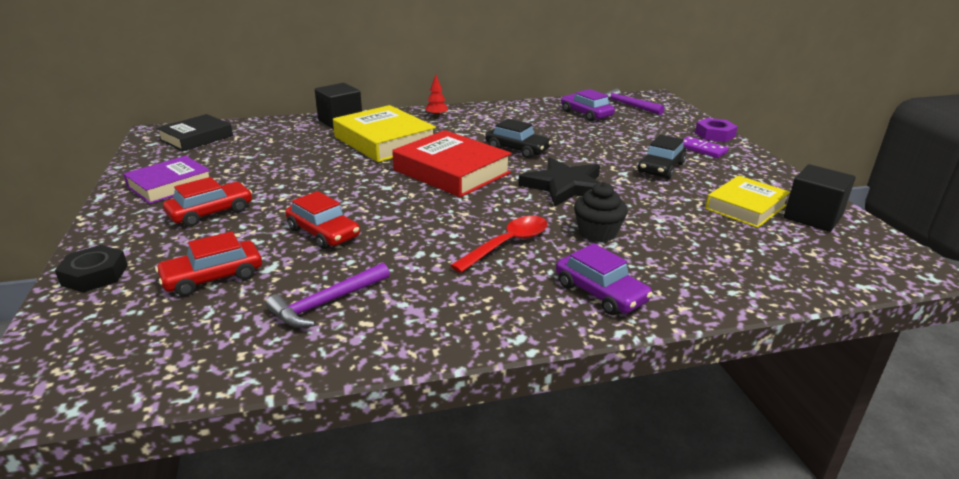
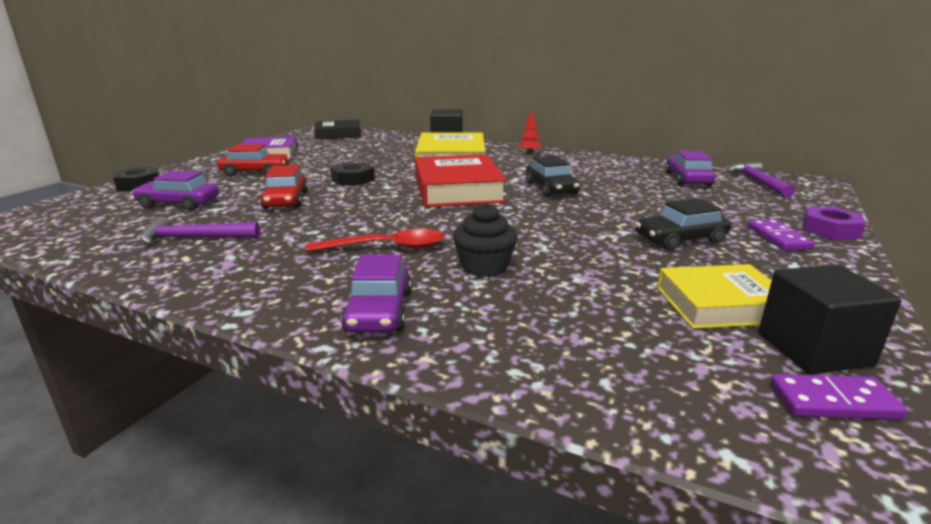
camera: 40 degrees right, 5 degrees down
red car [155,231,262,296] -> purple car [132,170,219,210]
black star [518,157,601,206] -> none
none -> black nut [330,162,375,186]
none -> purple domino [770,374,908,419]

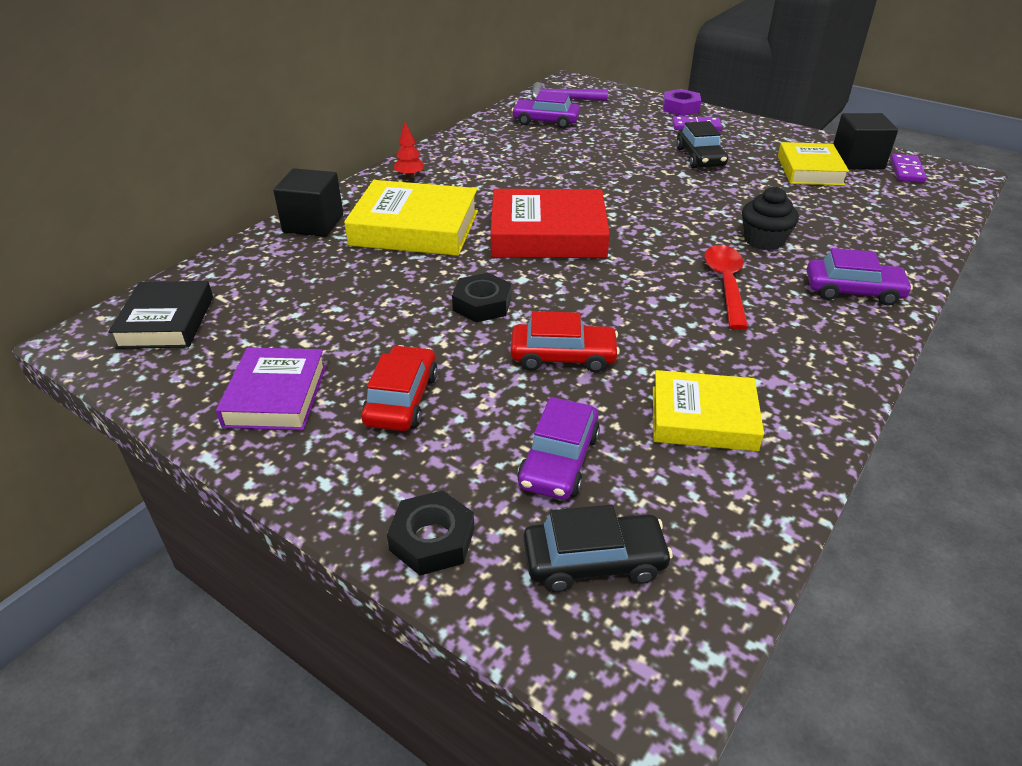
camera: 80 degrees left, 15 degrees up
purple hammer [140,217,260,245] -> yellow book [653,370,764,451]
black car [526,155,581,197] -> black car moved to [523,505,673,592]

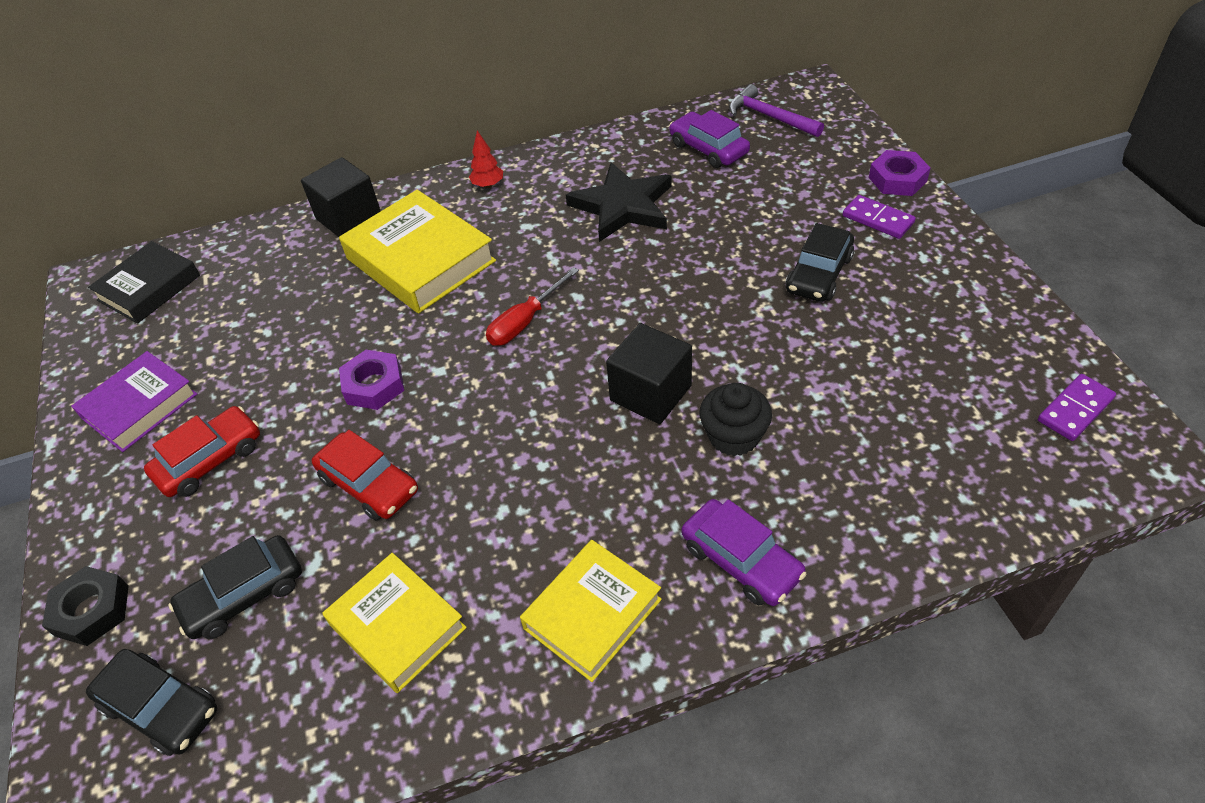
camera: 40 degrees right, 10 degrees up
black nut [452,273,511,322] -> purple nut [339,350,404,410]
red book [491,189,610,258] -> red screwdriver [486,267,579,346]
purple car [517,397,600,500] -> black car [168,535,302,639]
red spoon [704,245,748,330] -> none
yellow book [778,142,849,186] -> yellow book moved to [520,540,662,682]
black cube [833,113,898,170] -> black cube moved to [606,323,692,424]
none -> black star [566,162,672,242]

